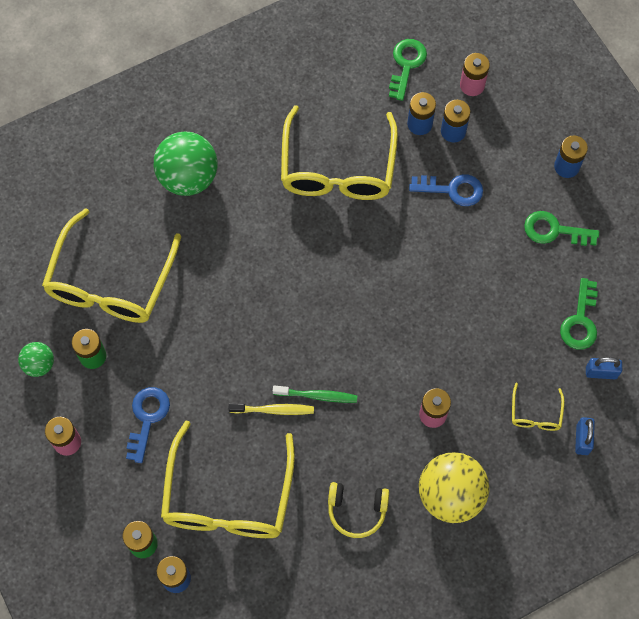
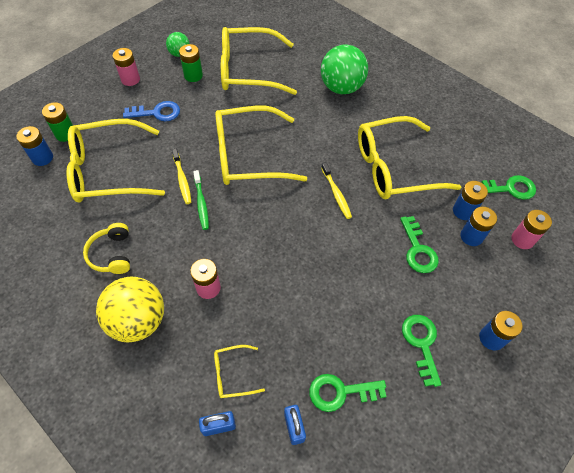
camera: 70 degrees right, 10 degrees down
blue key [409,174,483,206] -> green key [400,216,439,273]
none -> yellow glasses [215,106,307,185]
none -> yellow toothbrush [321,162,352,219]

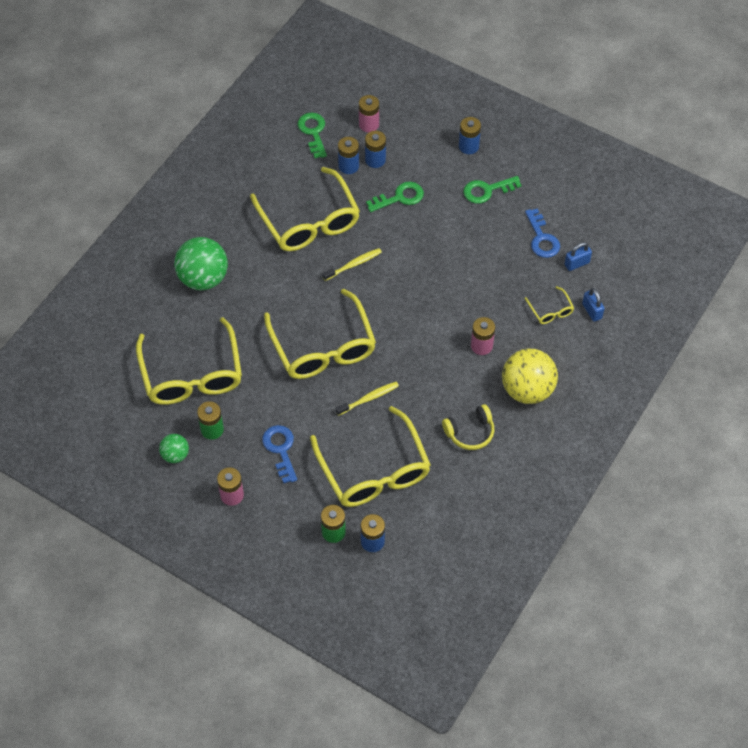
camera: 100 degrees left, 0 degrees up
green toothbrush [193,170,209,230] -> none
green key [309,374,387,412] -> blue key [525,208,560,258]

